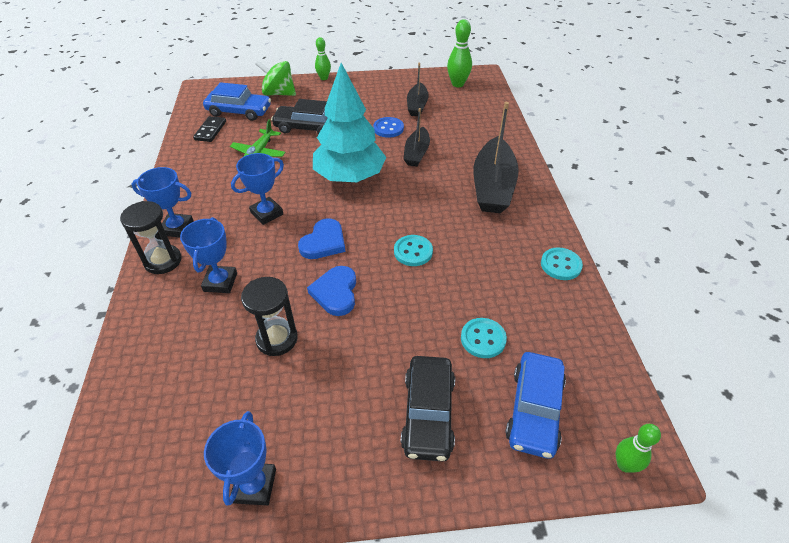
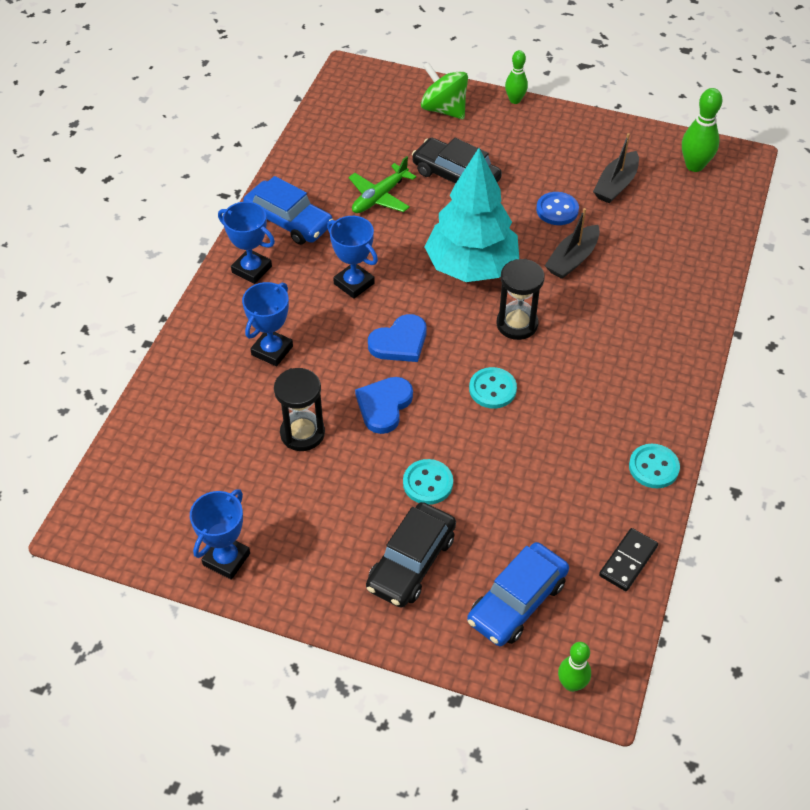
camera: 25 degrees right, 5 degrees up
black hourglass [120,201,182,274] -> black hourglass moved to [497,259,545,340]
black domino [193,116,226,142] -> black domino moved to [599,528,658,591]
blue car [203,82,271,121] -> blue car moved to [243,176,333,245]
blue trophy [231,153,284,225] -> blue trophy turned 60 degrees clockwise [327,216,378,299]
turquoise button [461,318,507,358] -> turquoise button moved to [403,459,453,505]
black boat [473,102,519,213] -> none

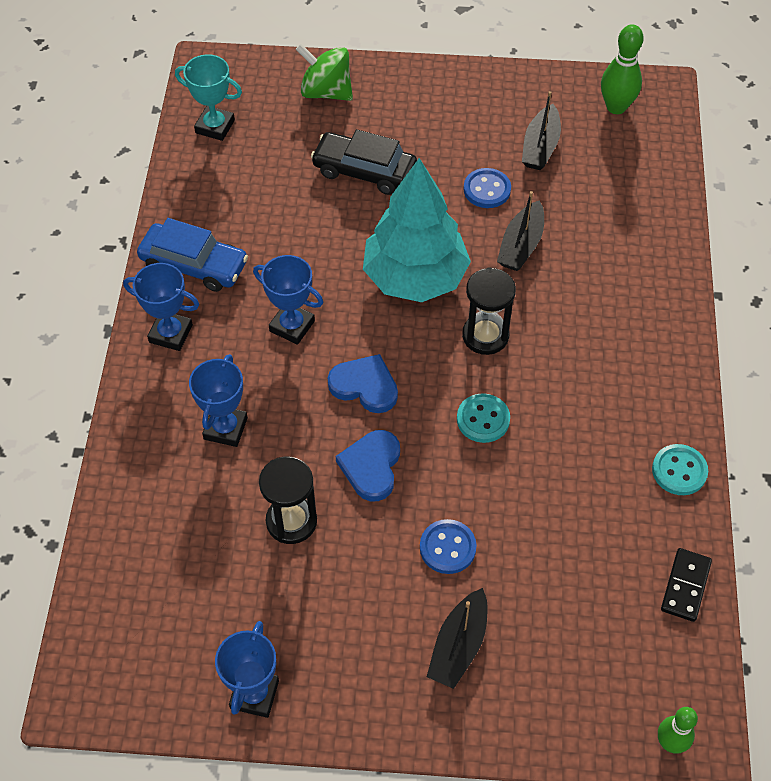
camera: 15 degrees left, 5 degrees up
green plane [348,156,416,213] -> none
black car [366,502,456,608] -> black boat [427,588,487,689]
blue heart [368,314,427,362] -> blue heart turned 105 degrees counterclockwise [328,354,398,413]
turquoise button [403,459,453,505] -> blue button [420,519,477,574]
blue car [467,542,569,646] -> none
green bowling pin [505,50,528,104] -> none
none -> turquoise trophy [175,54,242,141]

